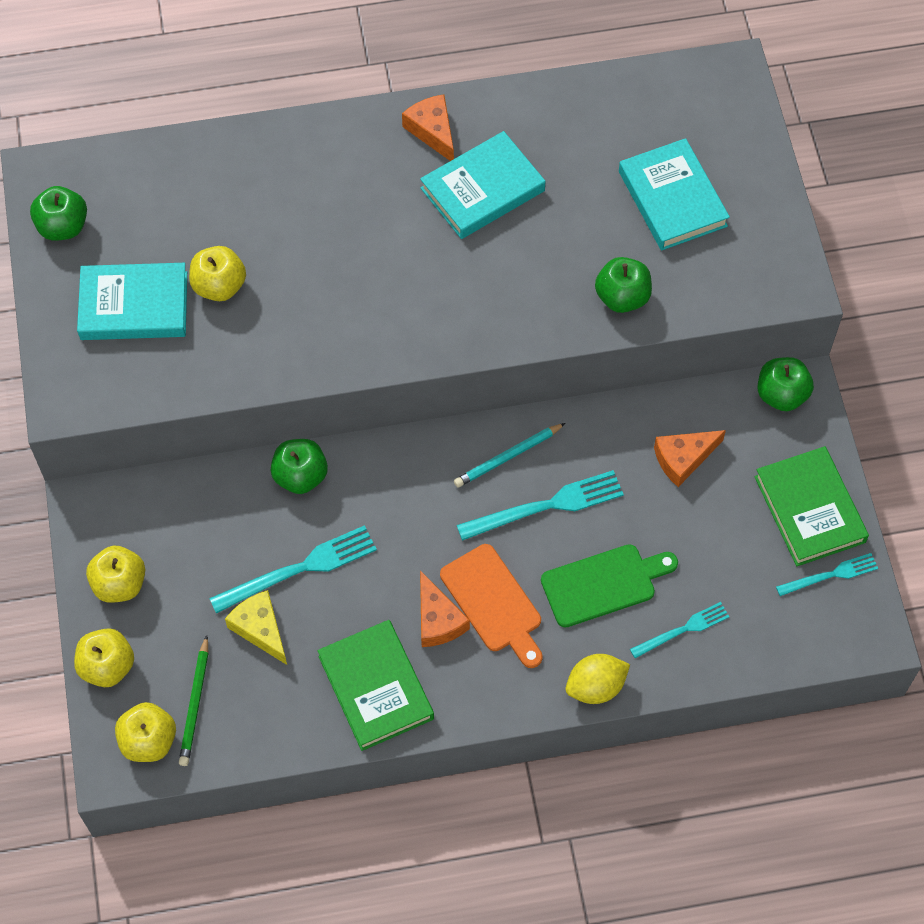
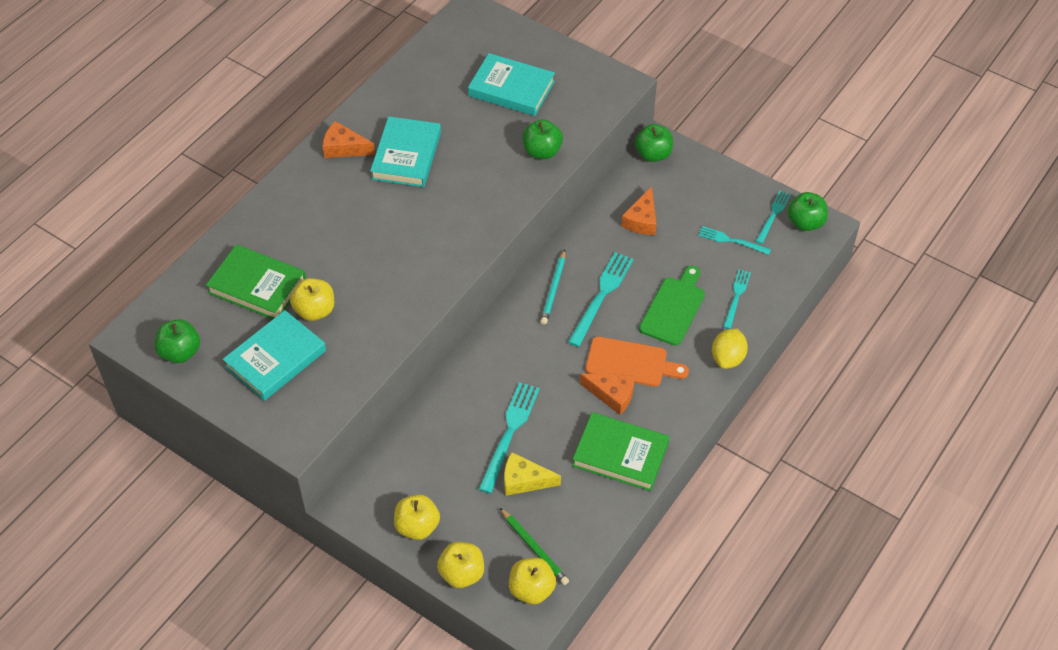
camera: 45 degrees left, 10 degrees down
green apple [271,439,328,494] -> green apple moved to [787,192,828,231]
green book [754,446,869,566] -> green book moved to [206,244,306,319]
none -> turquoise fork [698,226,771,255]

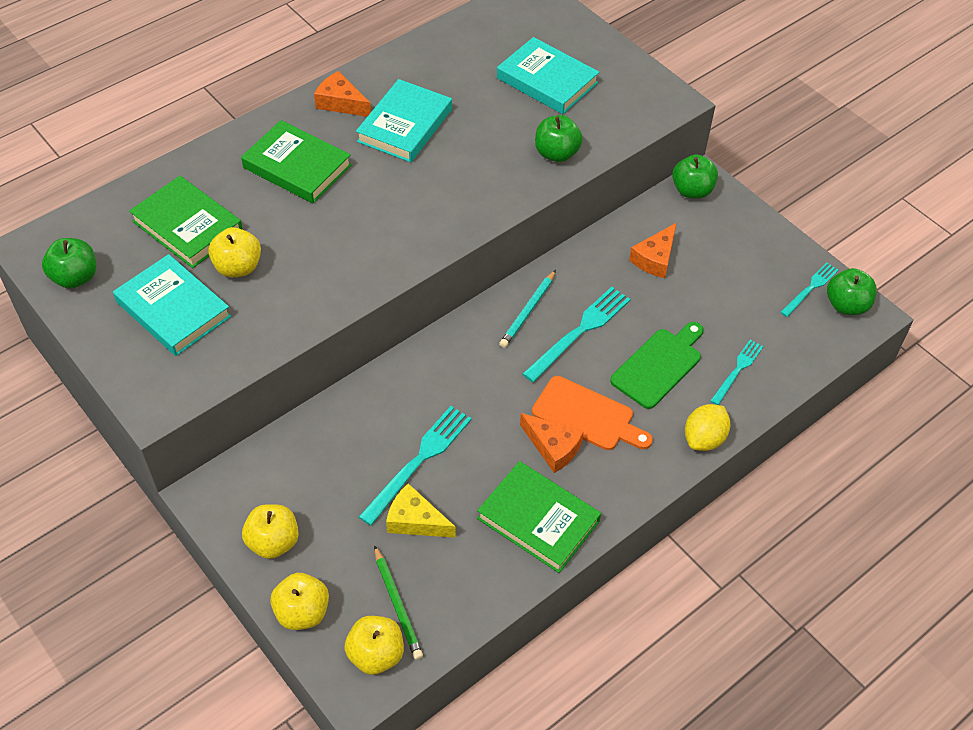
camera: 15 degrees right, 0 degrees up
turquoise book [223,310,326,401] -> turquoise book turned 75 degrees clockwise [113,254,231,356]
turquoise fork [698,226,771,255] -> none
none -> green book [241,120,352,203]

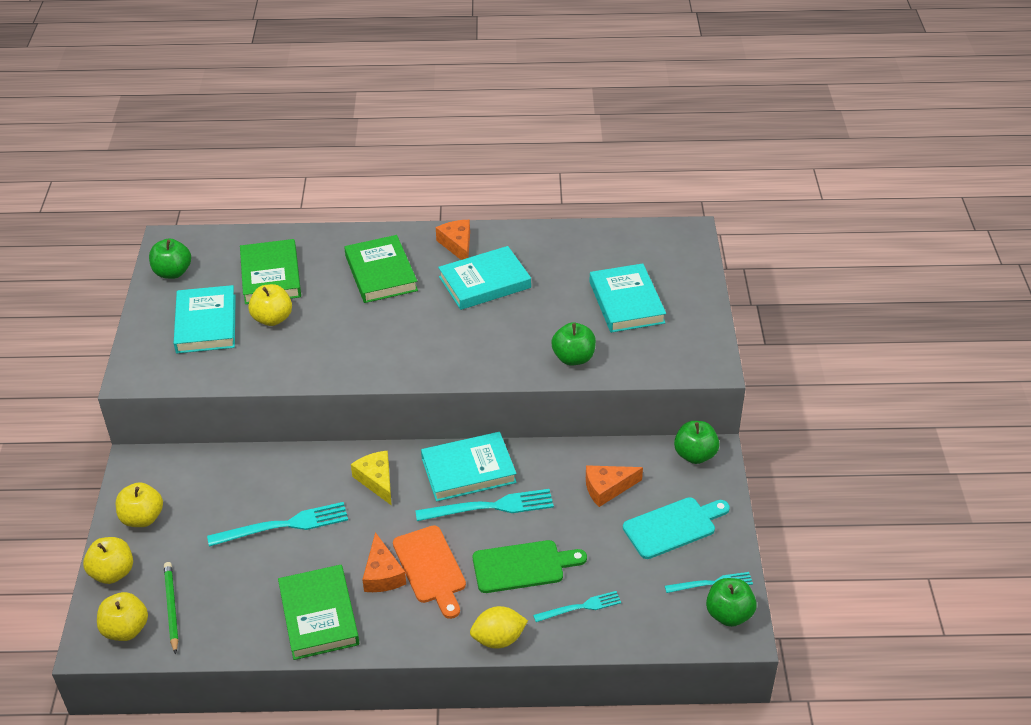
camera: 40 degrees right, 10 degrees down
green pencil [374,545,423,660] -> green pencil turned 150 degrees clockwise [164,562,178,654]
yellow cheese [386,483,456,538] -> yellow cheese moved to [351,451,392,506]
turquoise pencil [499,270,556,348] -> turquoise book [421,432,517,502]
none -> turquoise cutting board [623,497,730,559]

